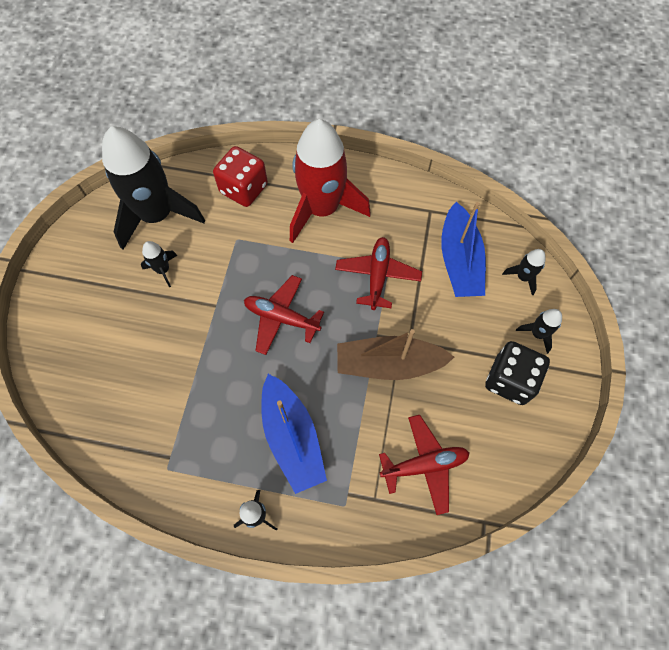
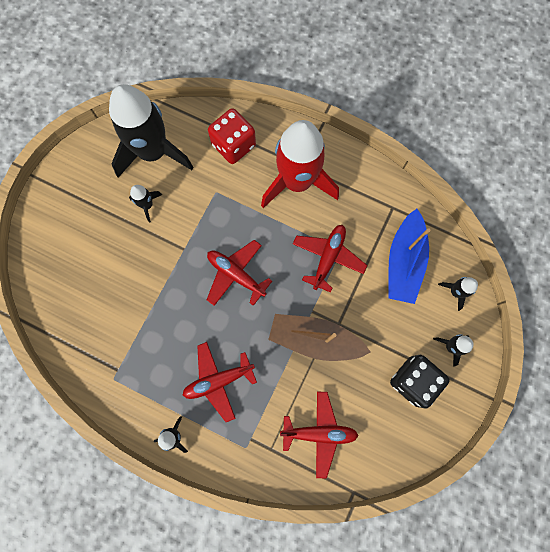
camera: 15 degrees right, 10 degrees up
blue boat [261,374,327,494] -> red plane [183,342,257,422]

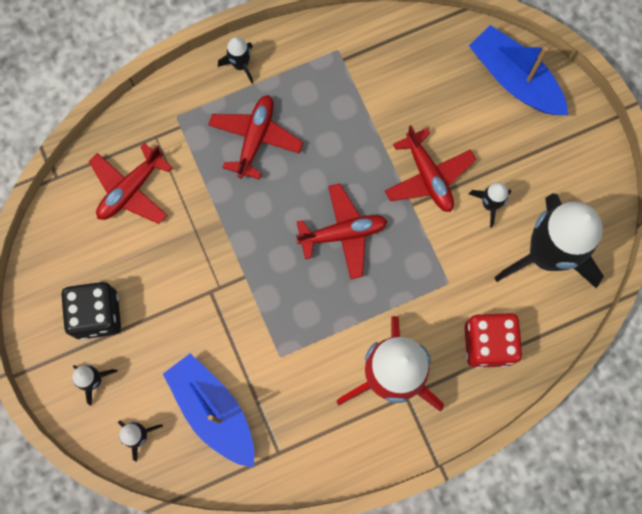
camera: 130 degrees right, 0 degrees up
brown boat [268,314,370,361] -> none
red plane [293,225,367,293] -> red plane moved to [385,125,476,212]
none -> blue boat [469,25,568,115]

